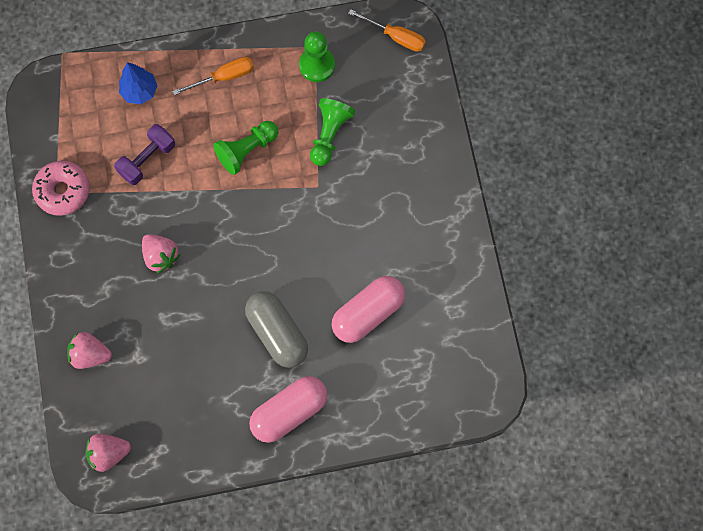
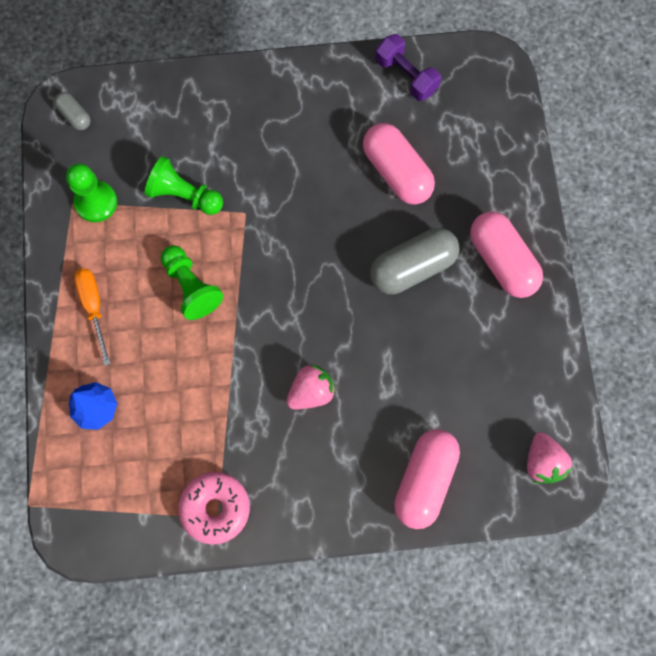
camera: 85 degrees left, 0 degrees up
pink strawberry [67,332,112,369] -> pink capsule [394,429,460,529]
purple dumbbell [114,124,175,185] -> purple dumbbell moved to [375,34,441,101]
orange screwdriver [348,9,426,52] -> grey capsule [54,92,91,130]

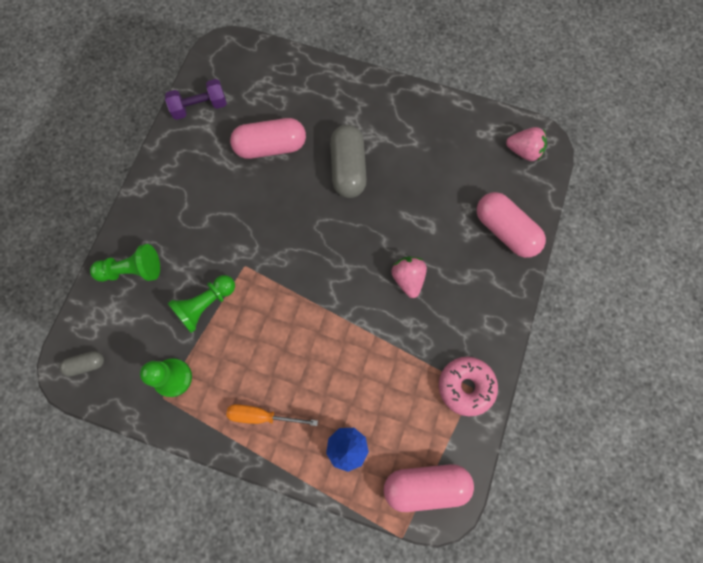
camera: 65 degrees left, 0 degrees up
green pawn [161,245,223,320] -> green pawn moved to [90,244,160,282]
pink capsule [470,211,543,298] -> pink capsule moved to [384,464,474,512]

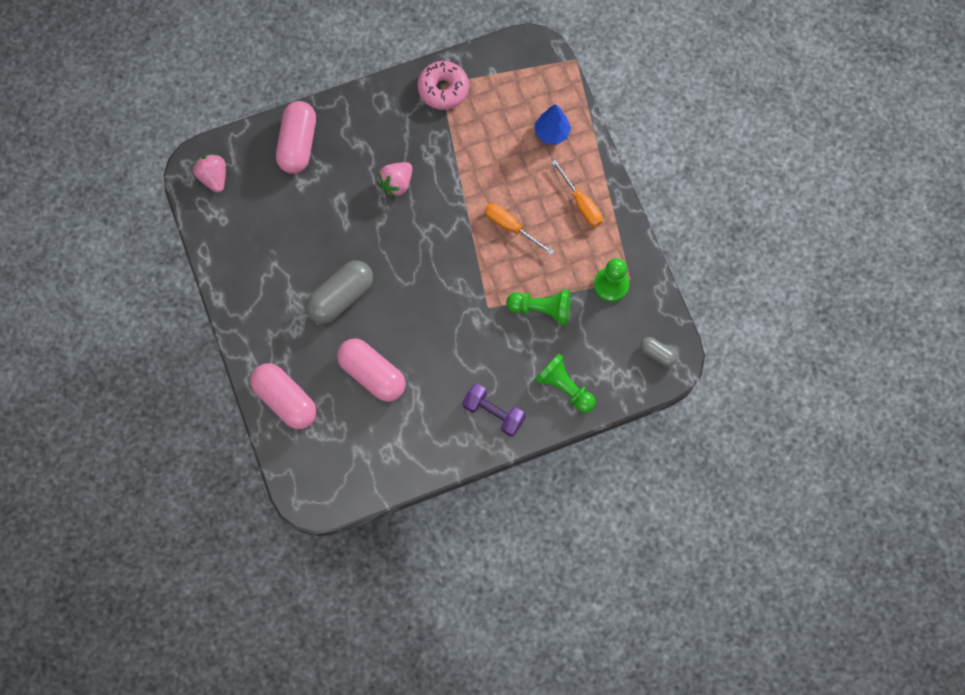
camera: 130 degrees left, 0 degrees up
purple dumbbell [165,79,227,120] -> purple dumbbell moved to [463,384,526,437]
pink capsule [384,464,474,512] -> pink capsule moved to [250,363,317,429]
none -> orange screwdriver [485,203,554,255]

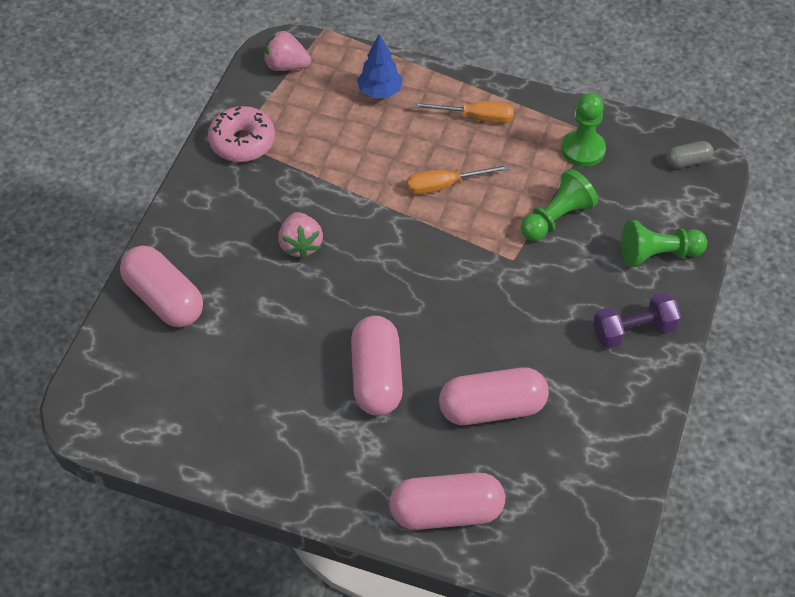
camera: 50 degrees left, 20 degrees down
pink strawberry [193,154,226,193] -> pink strawberry moved to [264,30,311,71]
grey capsule [306,260,373,324] -> pink capsule [351,316,403,416]

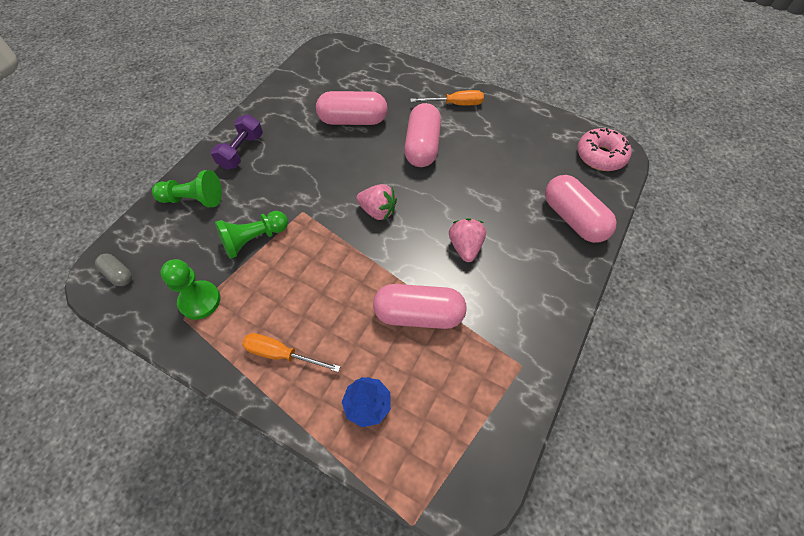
camera: 170 degrees left, 5 degrees up
pink donut [208,106,275,162] -> pink donut moved to [577,128,632,171]
pink strawberry [264,30,311,71] -> pink strawberry moved to [356,184,397,220]
pink capsule [389,473,505,530] -> pink capsule moved to [373,284,467,329]
orange screwdriver [407,164,510,194] -> orange screwdriver moved to [410,90,484,105]
purple dumbbell [593,292,681,349] -> purple dumbbell turned 60 degrees counterclockwise [211,114,263,169]
grey capsule [666,141,714,168] -> grey capsule turned 45 degrees clockwise [95,254,132,286]

